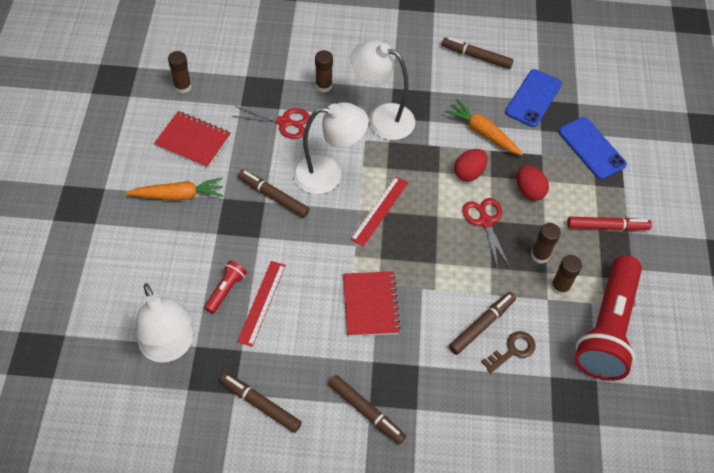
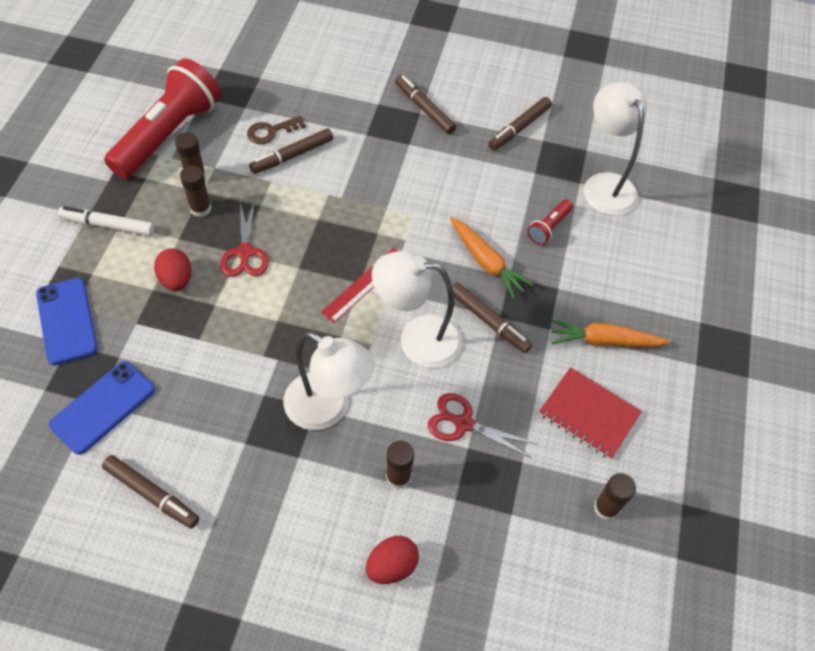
camera: 170 degrees left, 0 degrees up
brown marker [220,373,302,433] -> brown marker turned 90 degrees clockwise [488,97,552,150]
red ruler [237,261,286,347] -> none
red notebook [343,271,401,336] -> none
orange carrot [444,99,523,155] -> orange carrot moved to [450,217,533,299]
red egg [454,149,488,181] -> red egg moved to [366,536,419,584]
red marker [567,217,652,231] -> white marker [58,206,154,236]

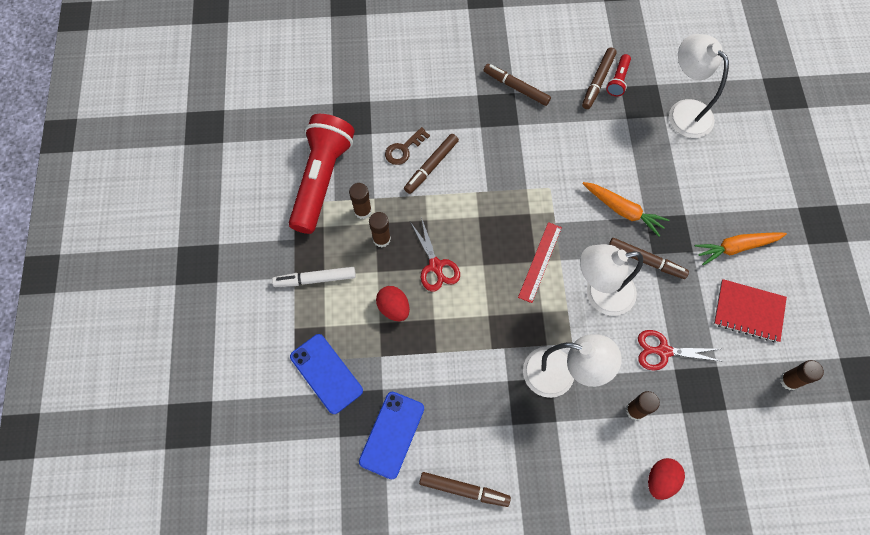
camera: 15 degrees left, 10 degrees up
red flashlight [527,199,573,245] -> red flashlight moved to [606,54,631,96]

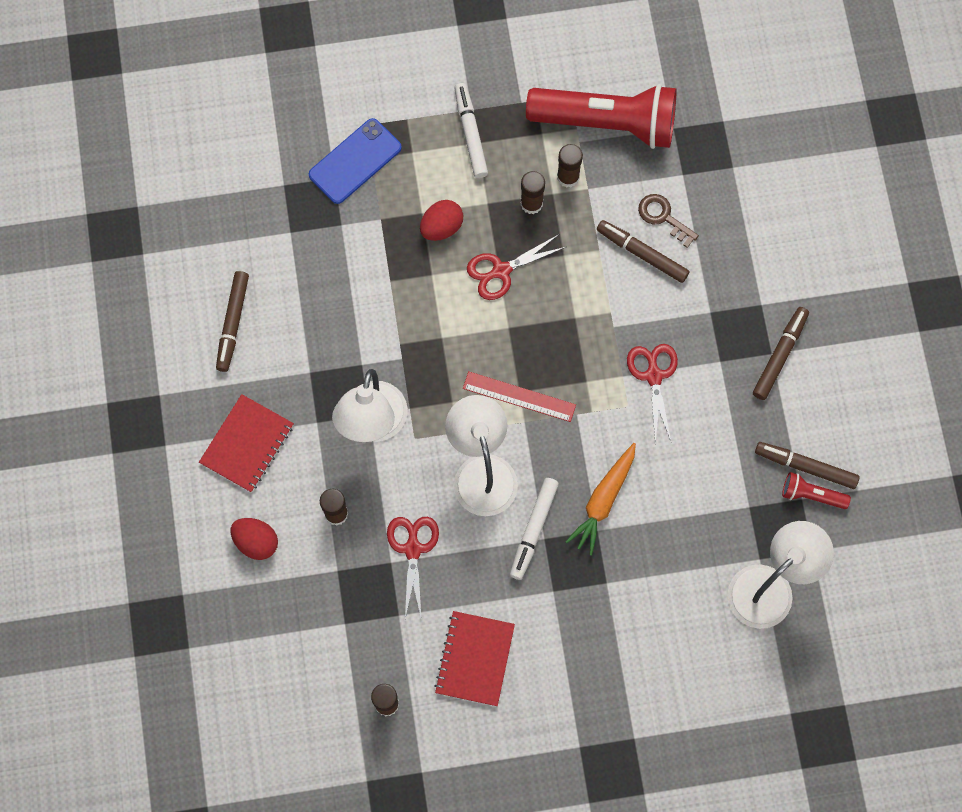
camera: 85 degrees right, 5 degrees up
blue phone [359,392,424,479] -> none
brown marker [609,238,689,279] -> white marker [510,478,559,580]
orange carrot [695,232,787,265] -> none
none -> red notebook [199,394,294,493]
none -> red scissors [627,344,678,443]

